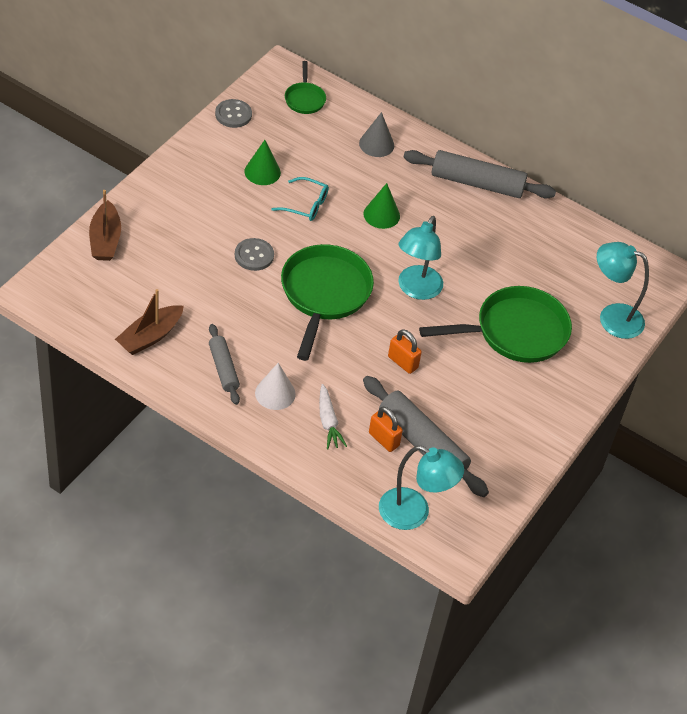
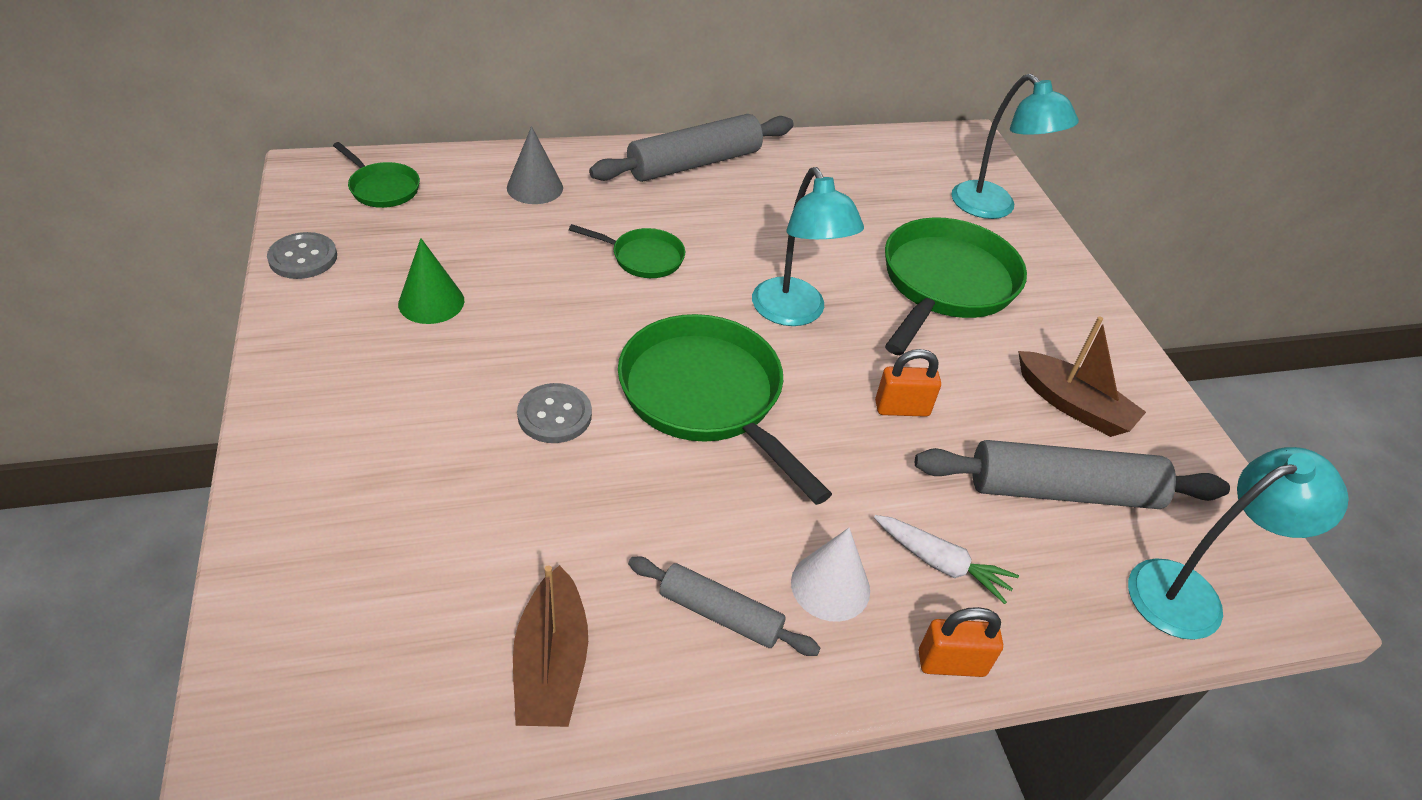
camera: 45 degrees left, 5 degrees down
brown boat [89,190,121,261] -> brown boat moved to [1018,316,1146,437]
turquoise glasses [272,177,329,221] -> none
green cone [363,183,400,229] -> green pan [569,224,685,278]
orange padlock [369,407,403,452] -> orange padlock moved to [919,607,1003,677]
turquoise lamp [597,242,649,339] -> turquoise lamp turned 105 degrees counterclockwise [951,74,1079,219]

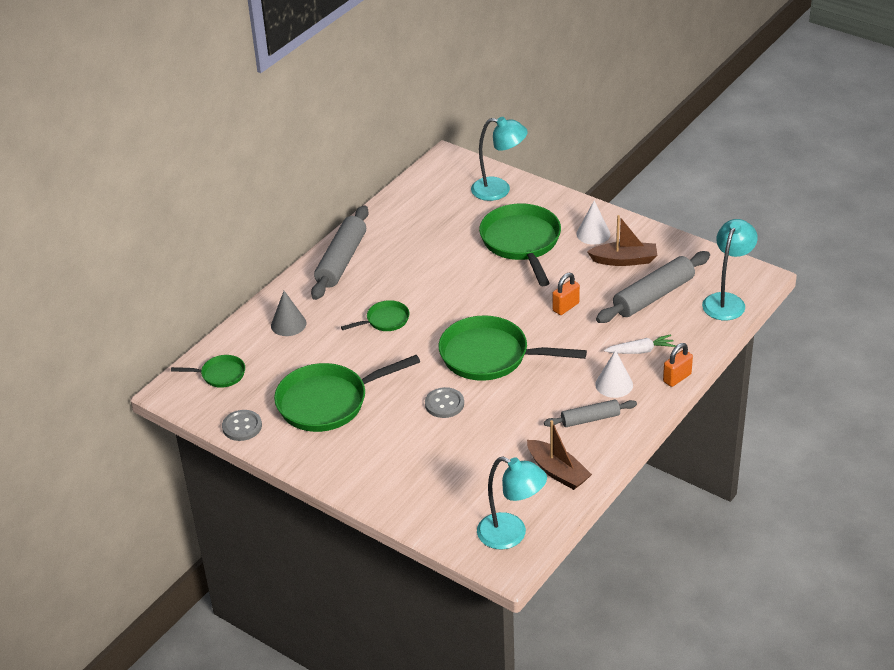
camera: 35 degrees left, 5 degrees down
green cone [398,238,464,324] -> green pan [274,355,420,432]
turquoise lamp [752,167,864,326] -> turquoise lamp moved to [477,456,547,549]
none -> white cone [577,201,610,245]

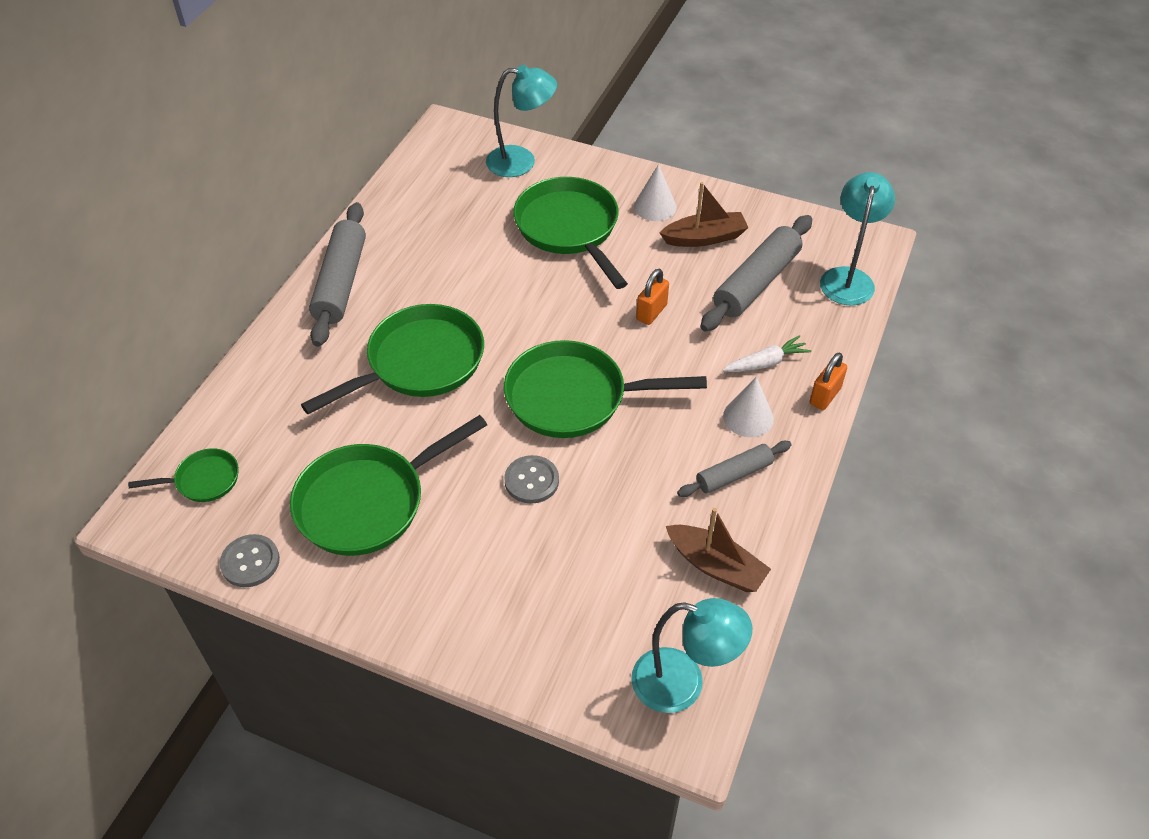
camera: 15 degrees left, 10 degrees up
grey cone [271,291,306,336] -> none
green pan [341,300,409,331] -> green pan [301,304,484,414], size x2.01

